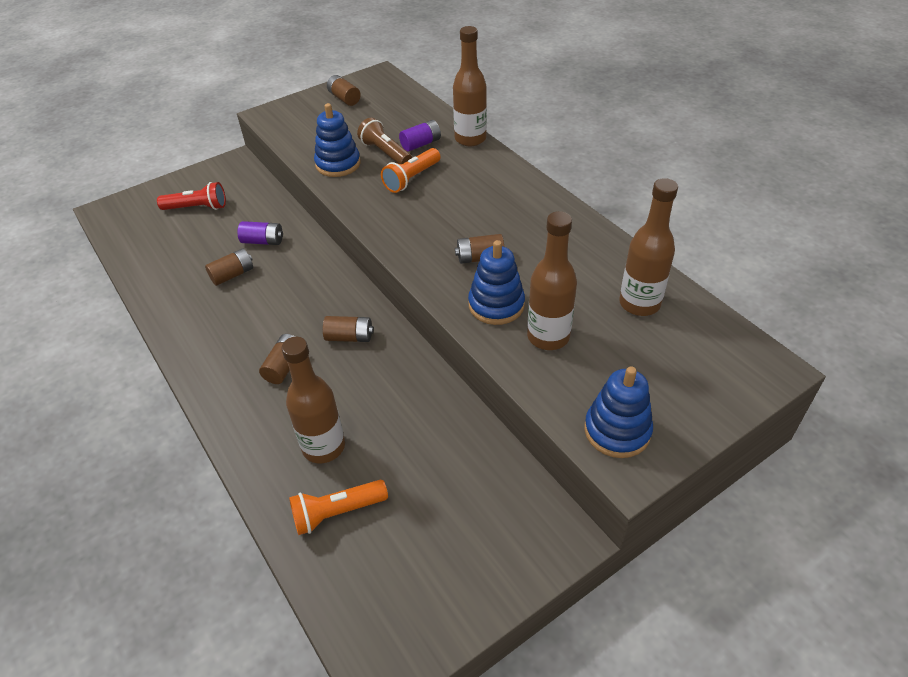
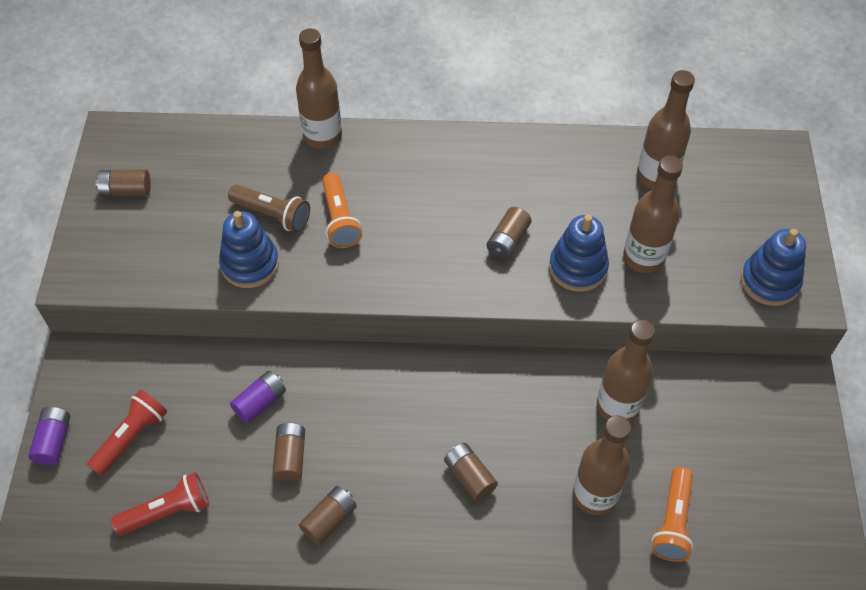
camera: 55 degrees left, 10 degrees up
brown battery [323,316,374,342] -> brown battery moved to [299,486,357,545]
brown flashlight [357,118,412,164] -> brown flashlight turned 150 degrees counterclockwise [228,184,310,232]
purple battery [399,120,441,152] -> purple battery moved to [28,407,70,465]
none -> red flashlight [111,472,209,536]
none -> brown bottle [597,320,655,423]

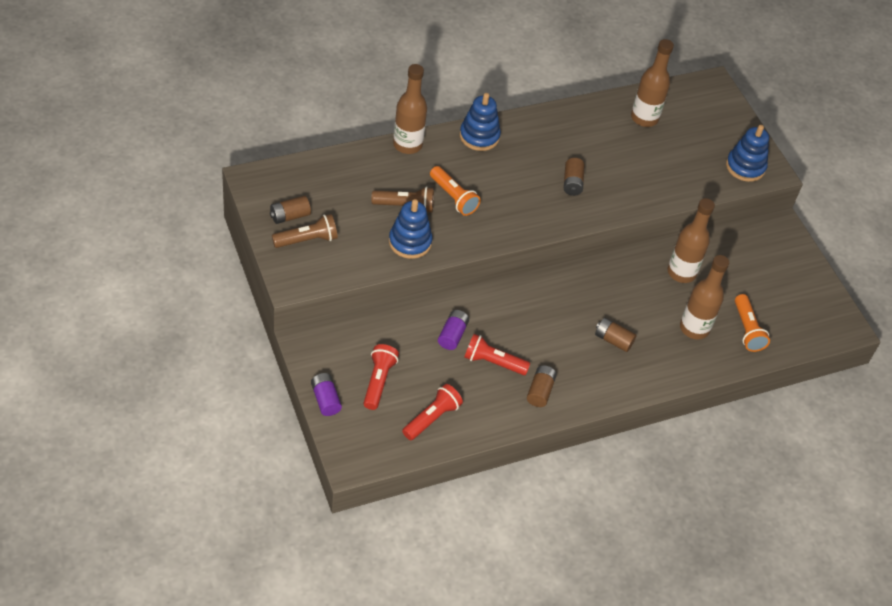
camera: 30 degrees left, 5 degrees down
brown battery [272,423,305,482] -> red flashlight [464,334,530,375]
blue stacking toy [549,214,609,292] -> blue stacking toy moved to [460,93,501,151]
brown bottle [623,155,683,273] -> none
none -> brown flashlight [272,214,338,248]

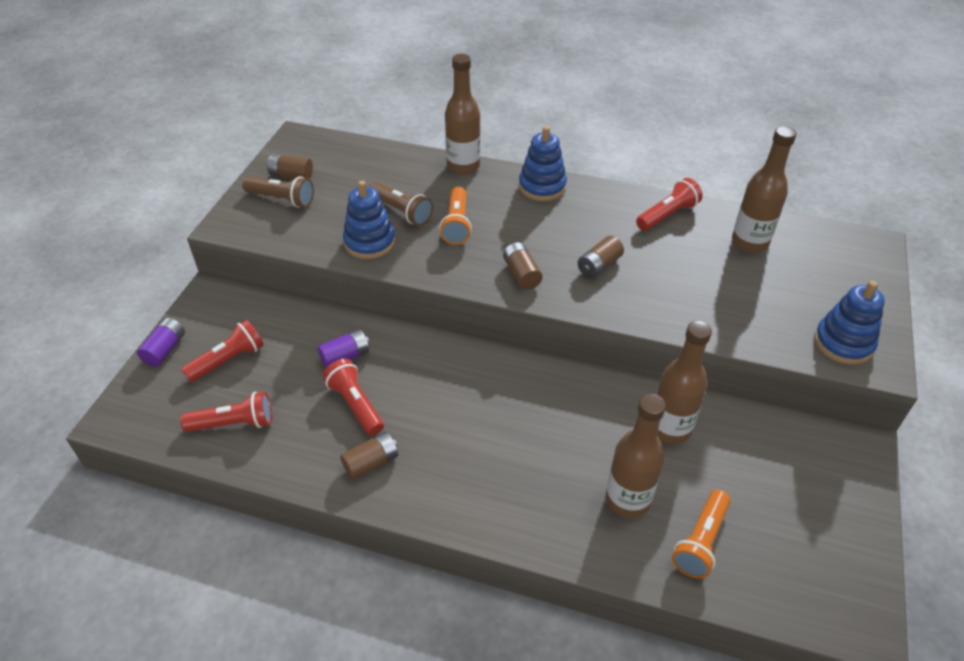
camera: 45 degrees right, 5 degrees down
brown battery [595,318,636,352] -> brown battery moved to [503,242,543,290]
none -> red flashlight [636,178,703,231]

